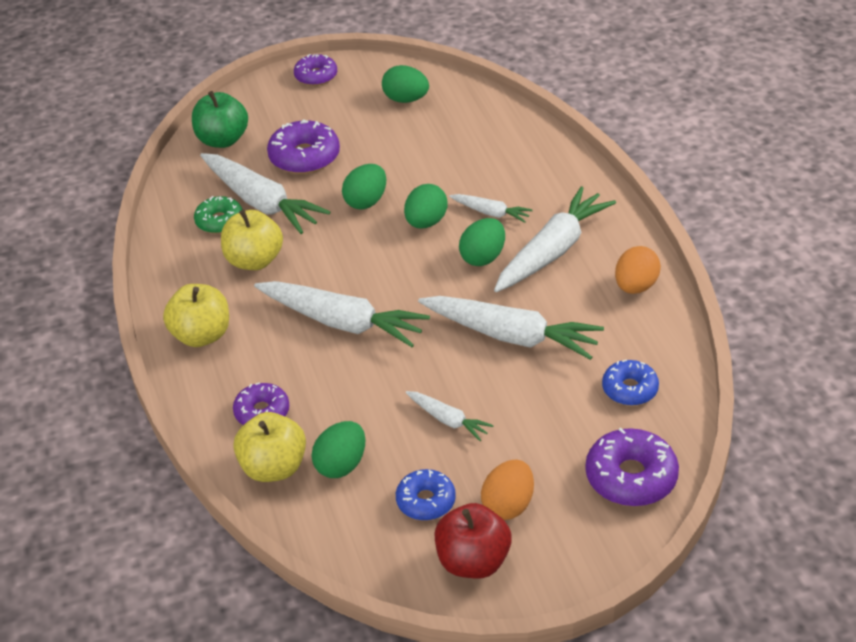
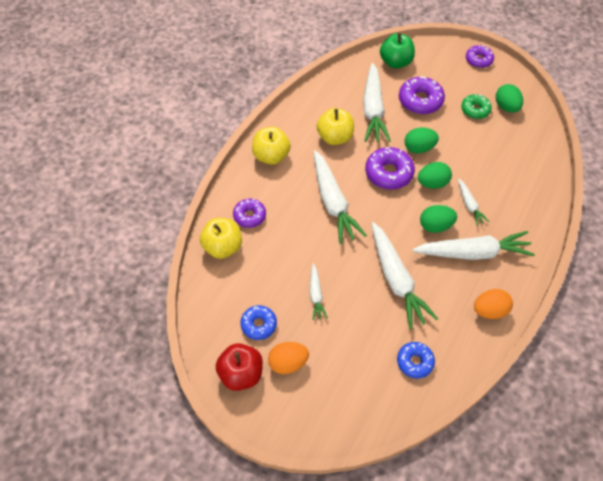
camera: 45 degrees right, 15 degrees up
green donut [194,196,243,234] -> green donut moved to [461,94,492,119]
green egg [311,421,366,478] -> none
purple donut [585,428,679,506] -> purple donut moved to [365,147,415,190]

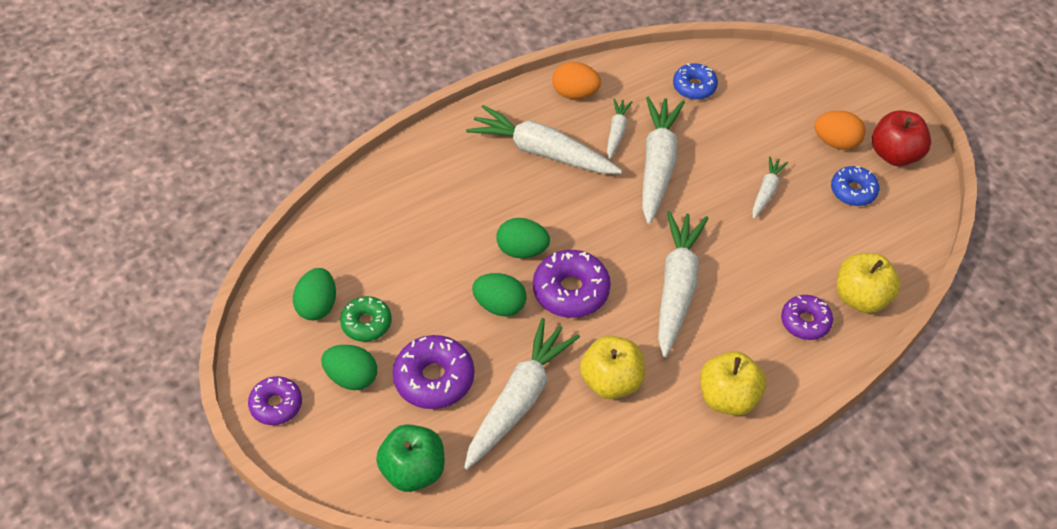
camera: 150 degrees left, 5 degrees down
green egg [420,205,457,233] -> green egg moved to [321,345,377,390]
white carrot [458,179,489,226] -> white carrot moved to [607,98,632,160]

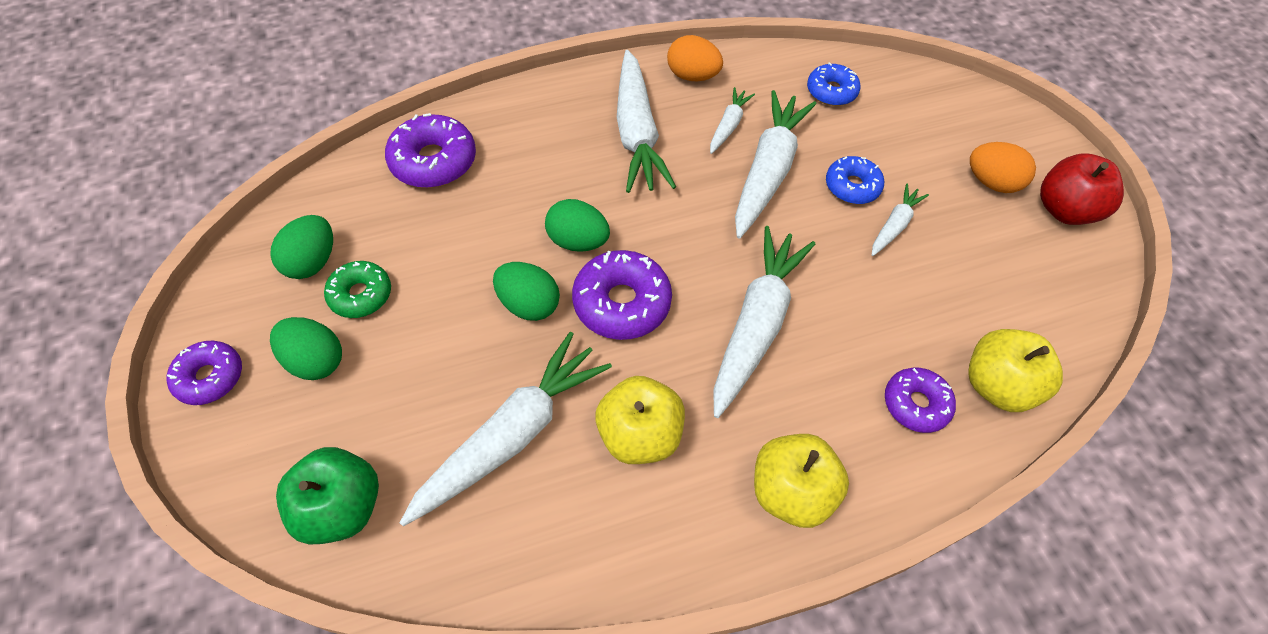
camera: 10 degrees right, 5 degrees up
purple donut [392,335,474,409] -> purple donut moved to [385,113,476,188]
white carrot [466,105,622,174] -> white carrot turned 135 degrees counterclockwise [617,50,676,193]
blue donut [831,166,879,206] -> blue donut moved to [826,156,884,204]

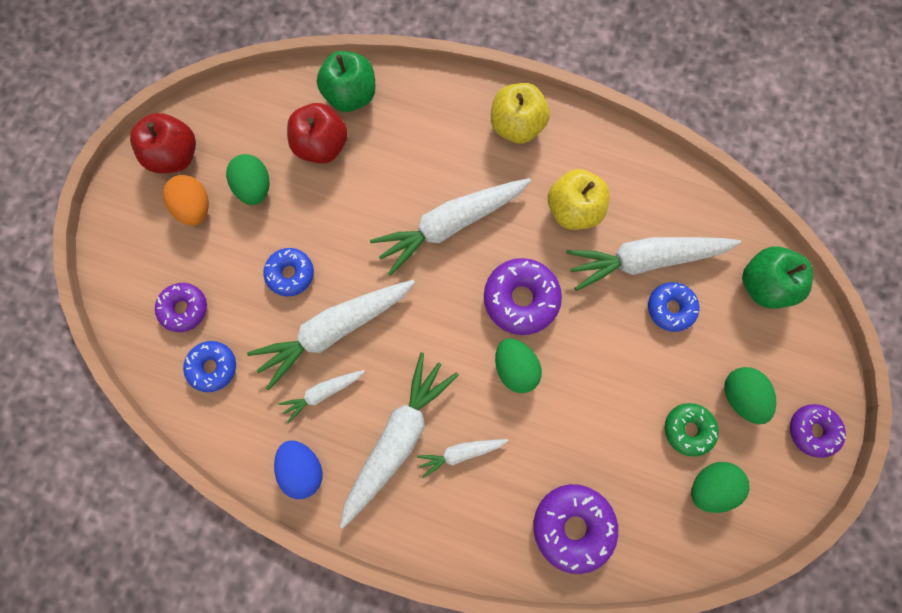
camera: 140 degrees left, 20 degrees up
green egg [493,262,560,321] -> green egg moved to [226,154,270,205]
orange egg [667,35,723,81] -> blue egg [274,440,323,499]
white carrot [872,184,929,256] -> white carrot moved to [417,439,508,478]
purple donut [885,368,956,433] -> purple donut moved to [155,283,207,332]
yellow apple [968,329,1063,412] -> green apple [317,51,376,112]
none -> red apple [287,103,348,164]
none -> blue donut [648,282,699,332]

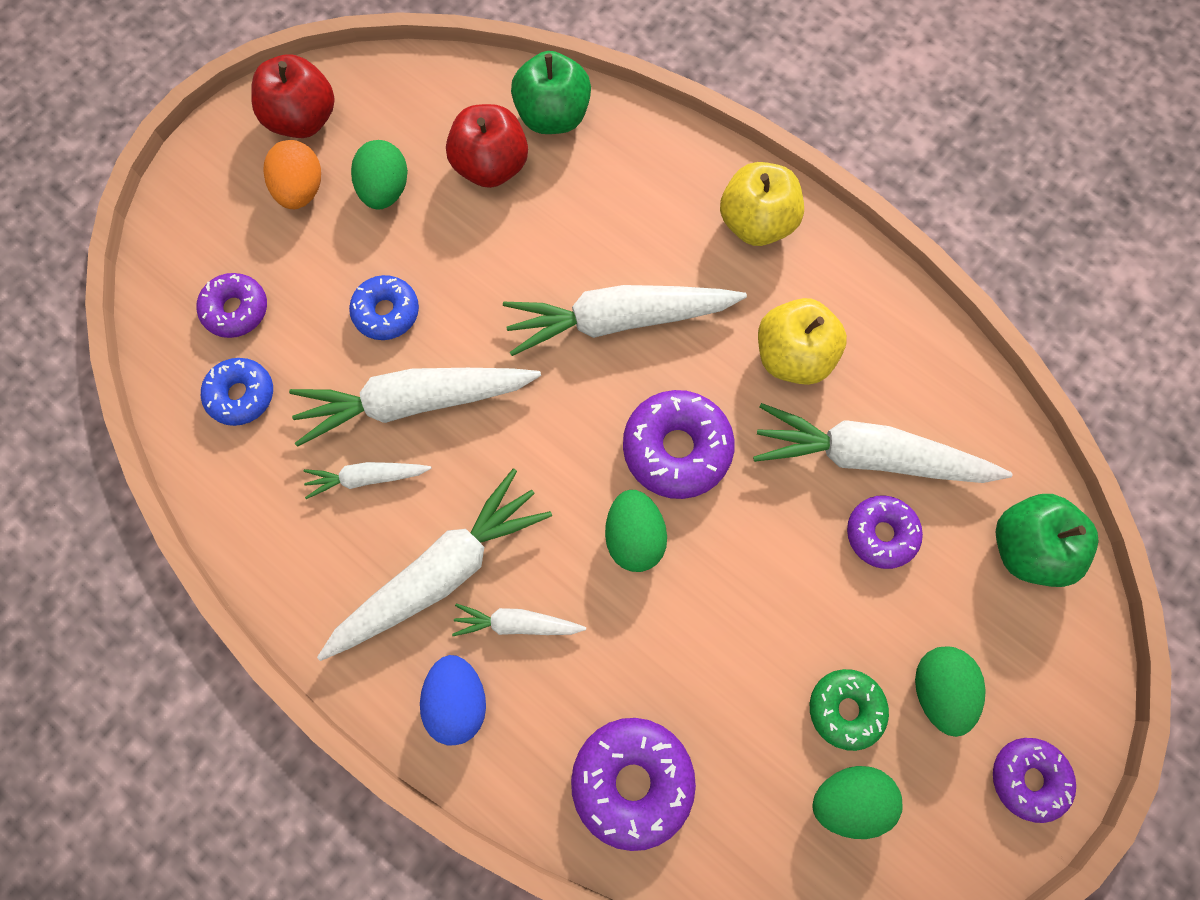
camera: 20 degrees right, 5 degrees down
blue egg [274,440,323,499] -> blue egg moved to [420,655,486,746]
blue donut [648,282,699,332] -> purple donut [847,496,923,569]

